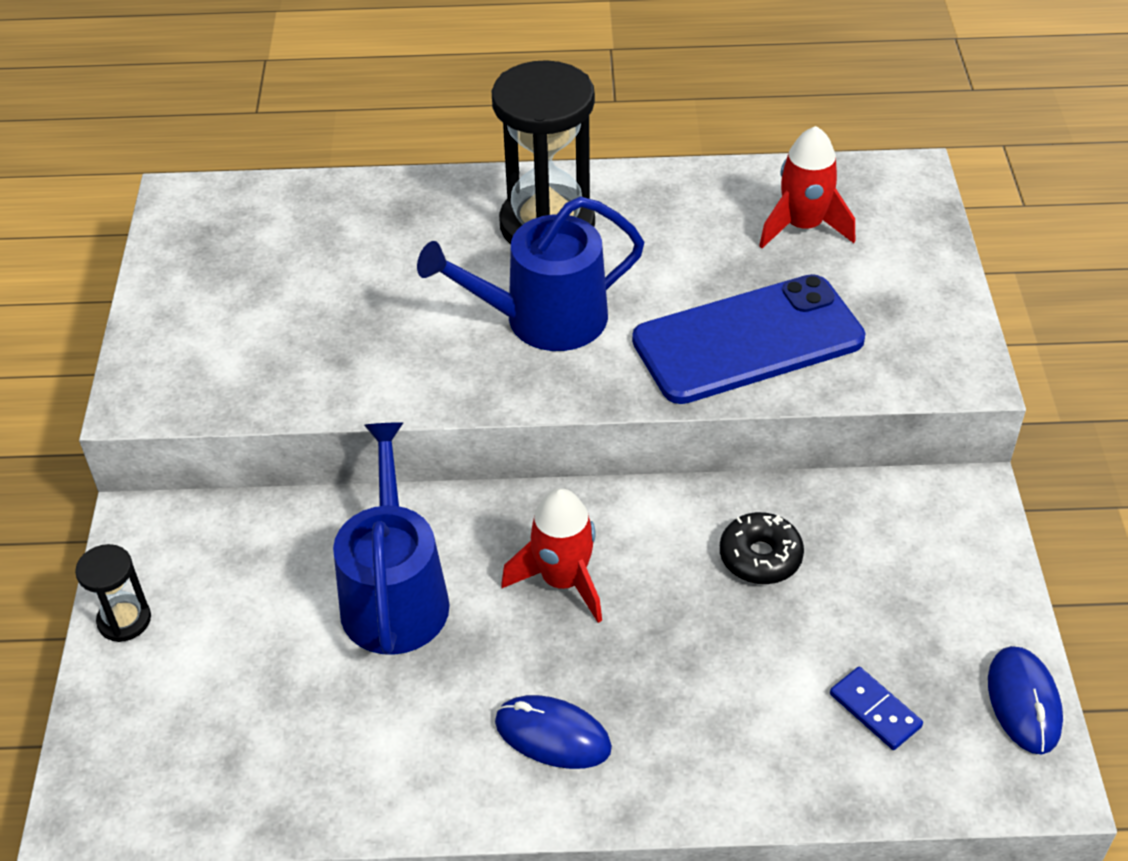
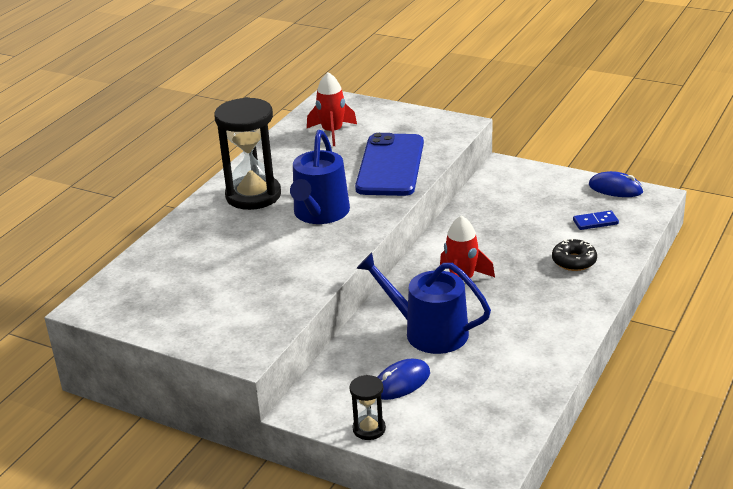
camera: 60 degrees left, 15 degrees down
blue mouse [495,695,612,769] -> blue mouse moved to [377,358,430,400]
black donut [720,512,804,584] -> black donut moved to [552,238,597,271]

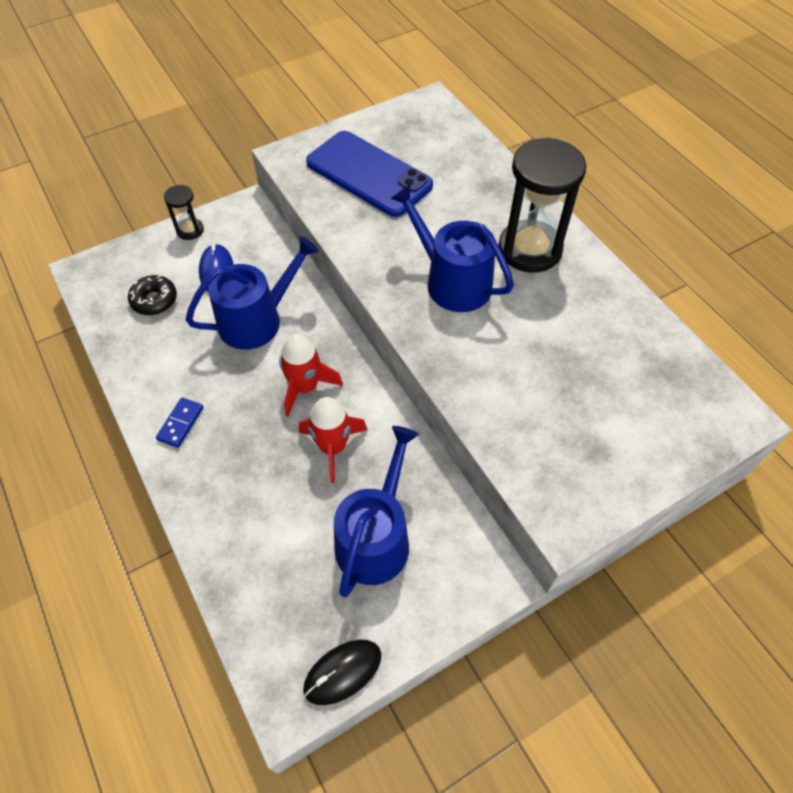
camera: 120 degrees right, 25 degrees up
red rocket [307,72,357,146] -> red rocket moved to [299,397,368,483]
blue phone [355,133,424,196] -> blue phone moved to [306,131,433,217]
black donut [552,238,597,271] -> black donut moved to [128,275,177,315]
blue domino [573,210,619,230] -> blue domino moved to [156,398,203,448]
blue mouse [589,171,643,197] -> black mouse [303,640,381,705]
none -> blue watering can [334,426,419,597]

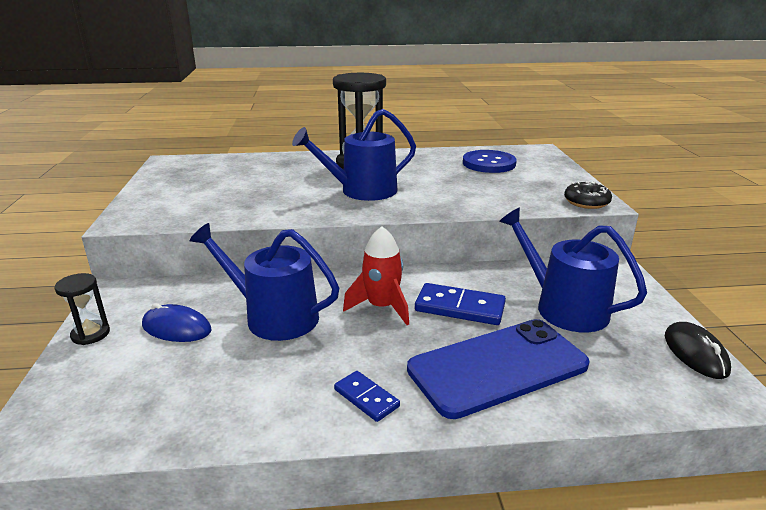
camera: 65 degrees left, 30 degrees down
black donut [128,275,177,315] -> black donut moved to [564,181,612,209]
blue watering can [186,236,319,350] -> blue watering can turned 60 degrees counterclockwise [190,223,339,341]
red rocket [299,397,368,483] -> blue domino [415,283,506,325]
blue phone [306,131,433,217] -> blue phone moved to [407,319,590,419]
none -> blue button [463,150,517,173]

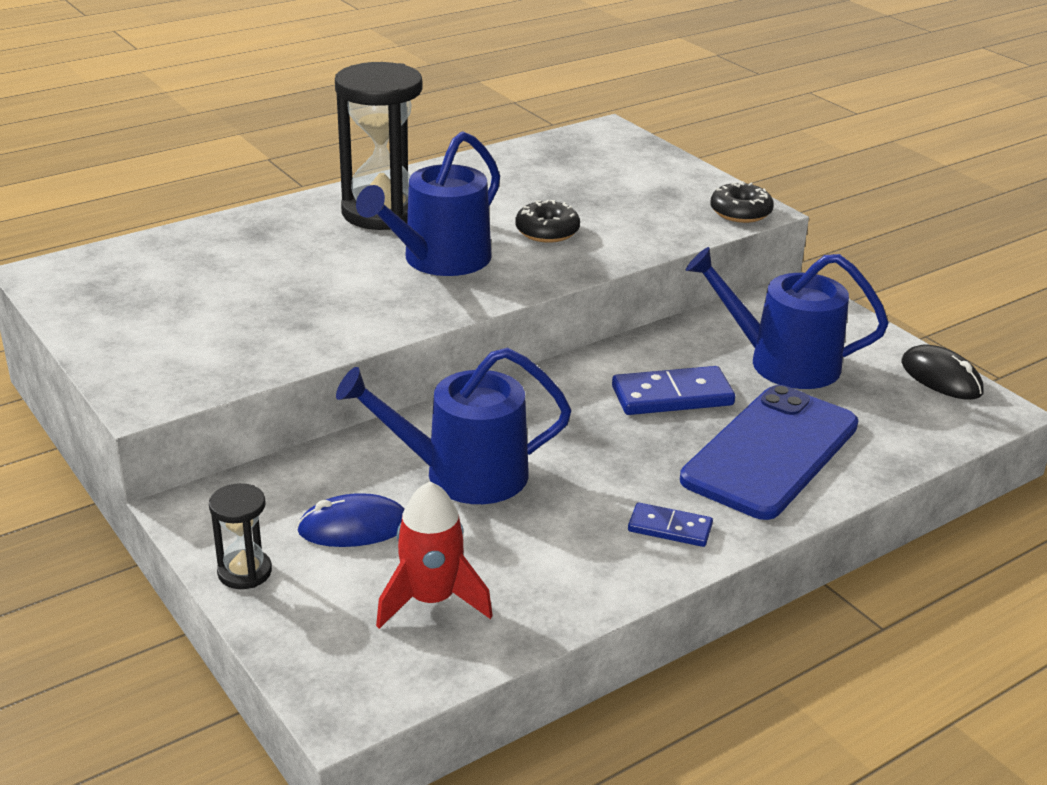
camera: 30 degrees left, 5 degrees up
red rocket [343,226,409,325] -> red rocket moved to [376,481,493,629]
blue button [463,150,517,173] -> none
none -> black donut [516,200,580,243]

